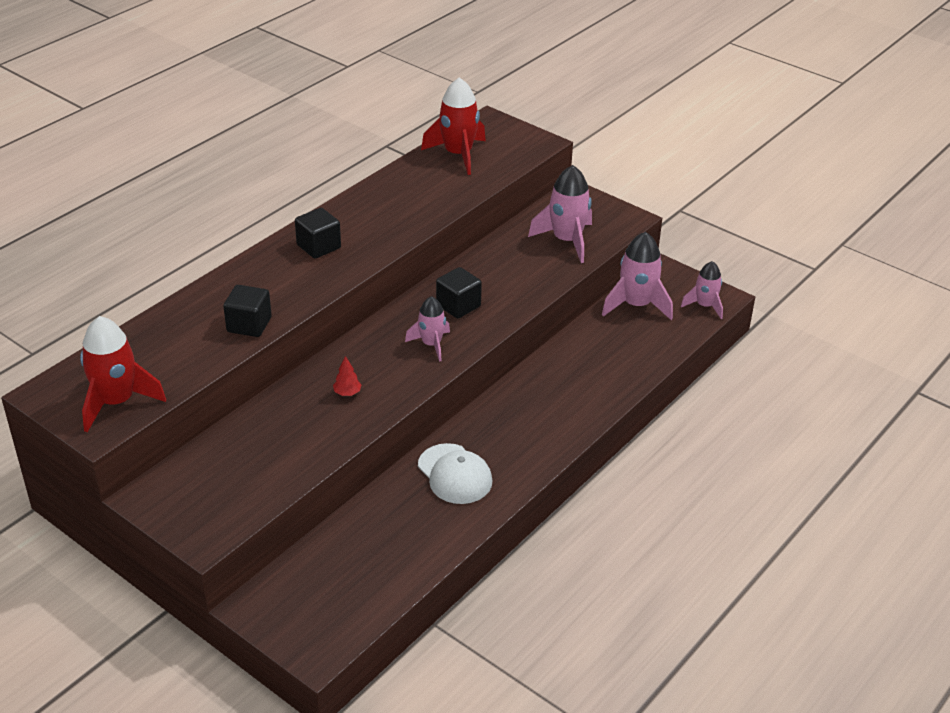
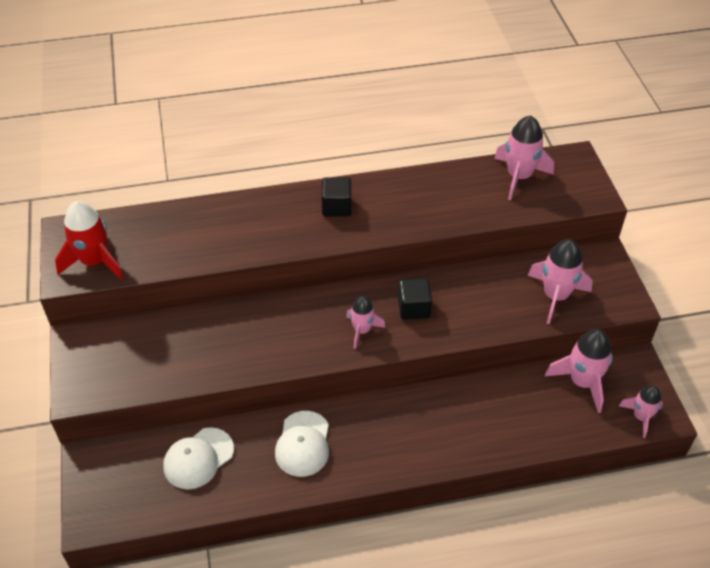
camera: 40 degrees right, 10 degrees up
black cube [223,285,272,337] -> none
red tree [333,356,361,396] -> none
red rocket [421,77,486,175] -> pink rocket [494,115,554,200]
none -> white cap [163,427,234,489]

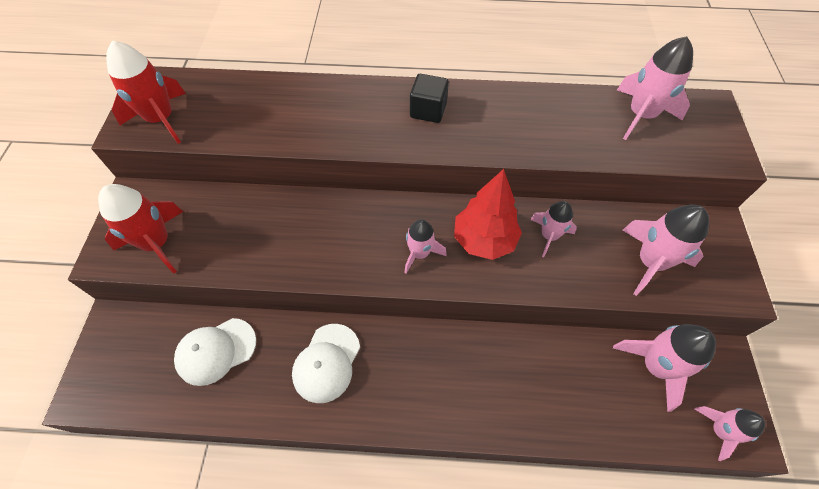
camera: 15 degrees right, 10 degrees up
black cube [398,278,432,320] -> red tree [454,169,522,260]
none -> red rocket [98,184,183,274]
none -> pink rocket [530,201,577,257]

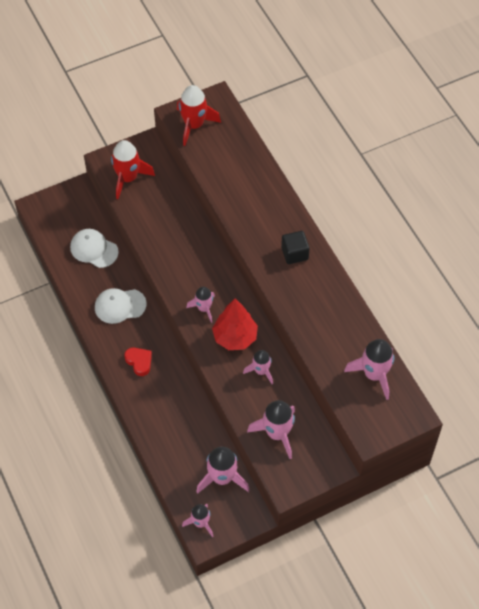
camera: 60 degrees right, 0 degrees up
none -> red heart [124,347,152,376]

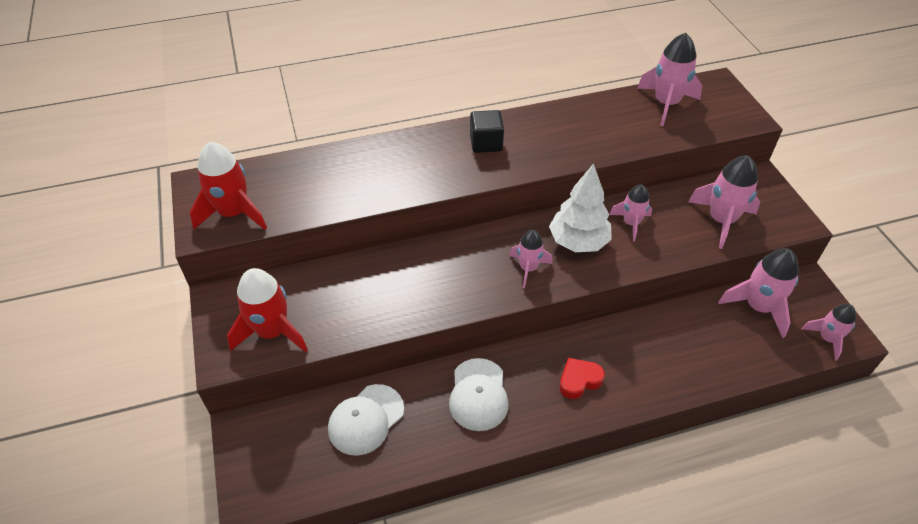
camera: 80 degrees left, 10 degrees down
red tree [212,299,258,350] -> white tree [549,163,612,252]

